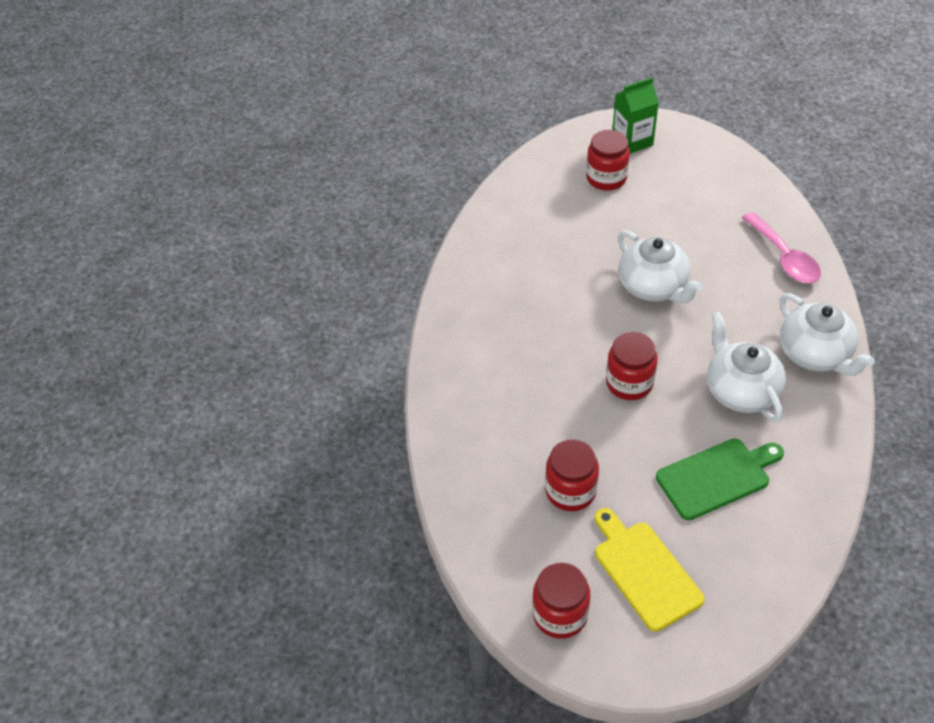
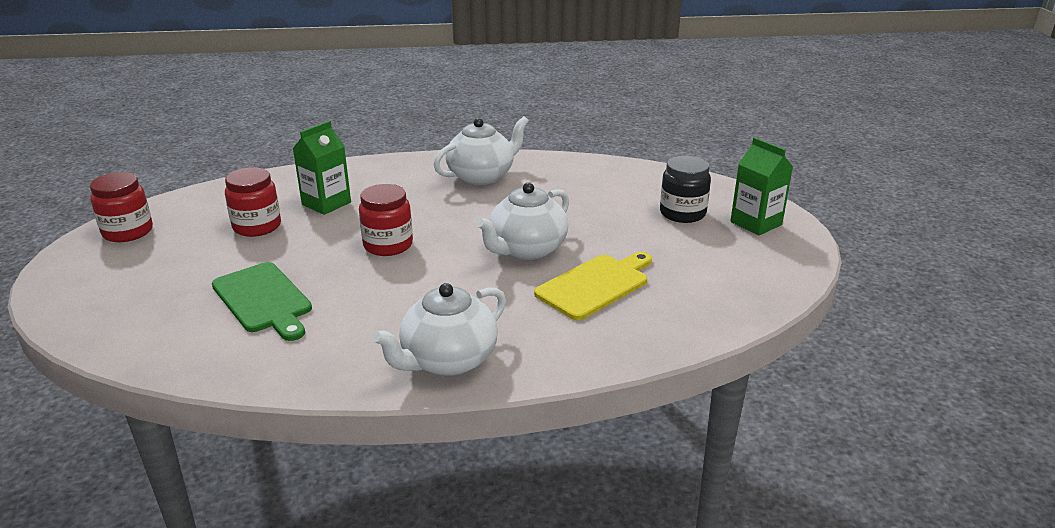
camera: 75 degrees right, 20 degrees down
red jar [586,130,630,191] -> black jar [660,156,711,223]
yellow cutting board [595,508,704,632] -> yellow cutting board moved to [534,252,652,320]
white teapot [707,312,786,422] -> white teapot moved to [434,116,529,185]
pink spoon [742,212,821,283] -> none
none -> green carton [293,121,351,215]

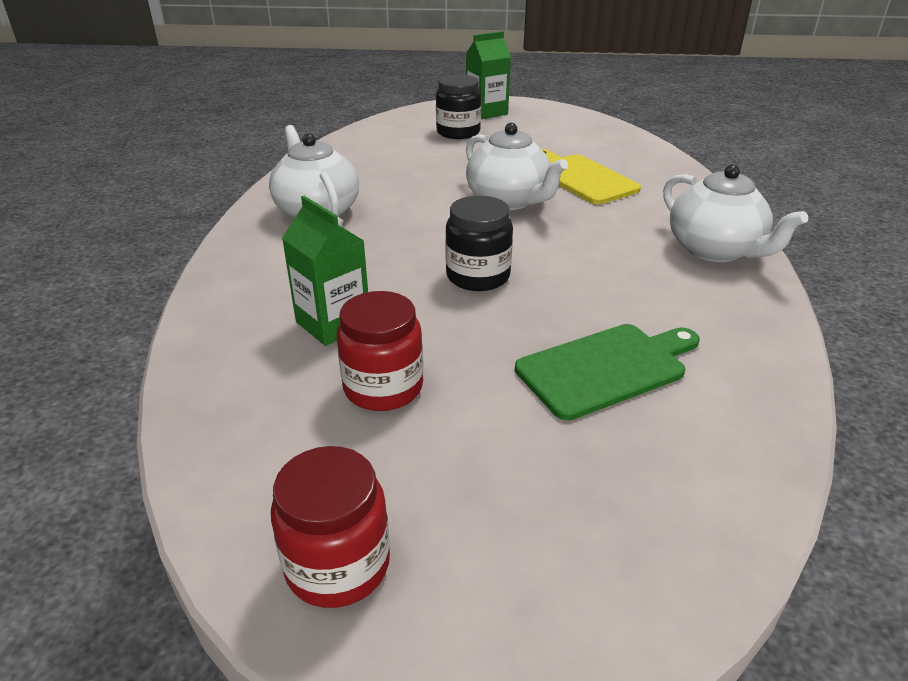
camera: 80 degrees left, 5 degrees up
red jar [359,184,413,256] -> black jar [445,196,513,291]

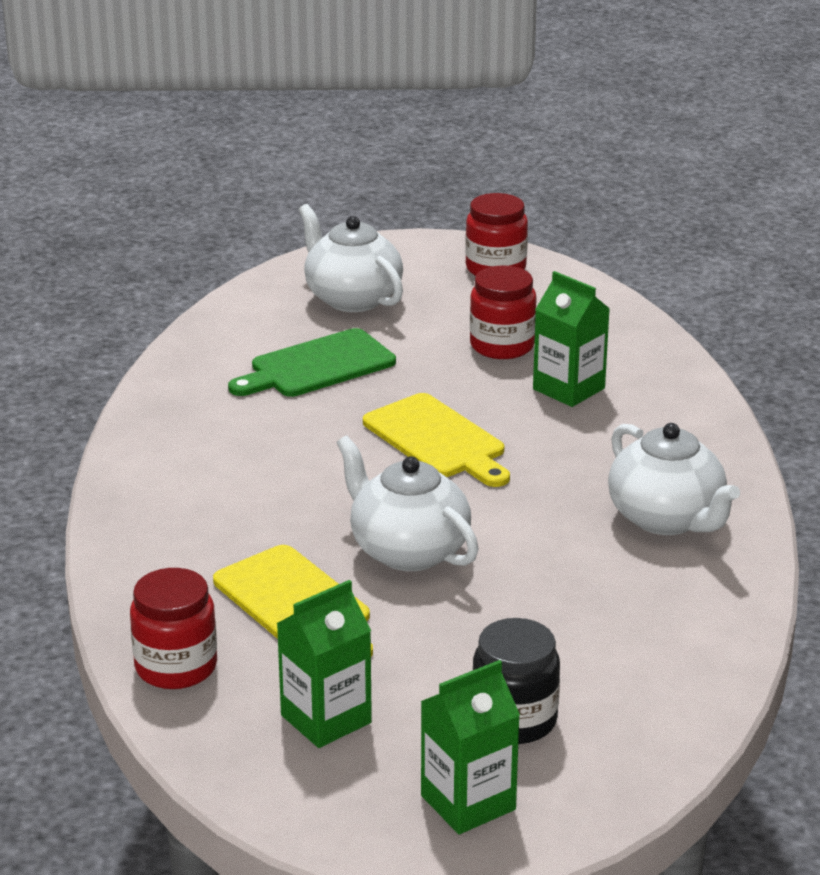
camera: 175 degrees right, 5 degrees down
black jar [445,196,513,291] -> yellow cutting board [363,393,510,487]
white teapot [663,165,808,262] -> white teapot moved to [299,204,403,312]
none -> red jar [130,568,217,689]
none -> green carton [277,580,372,748]

